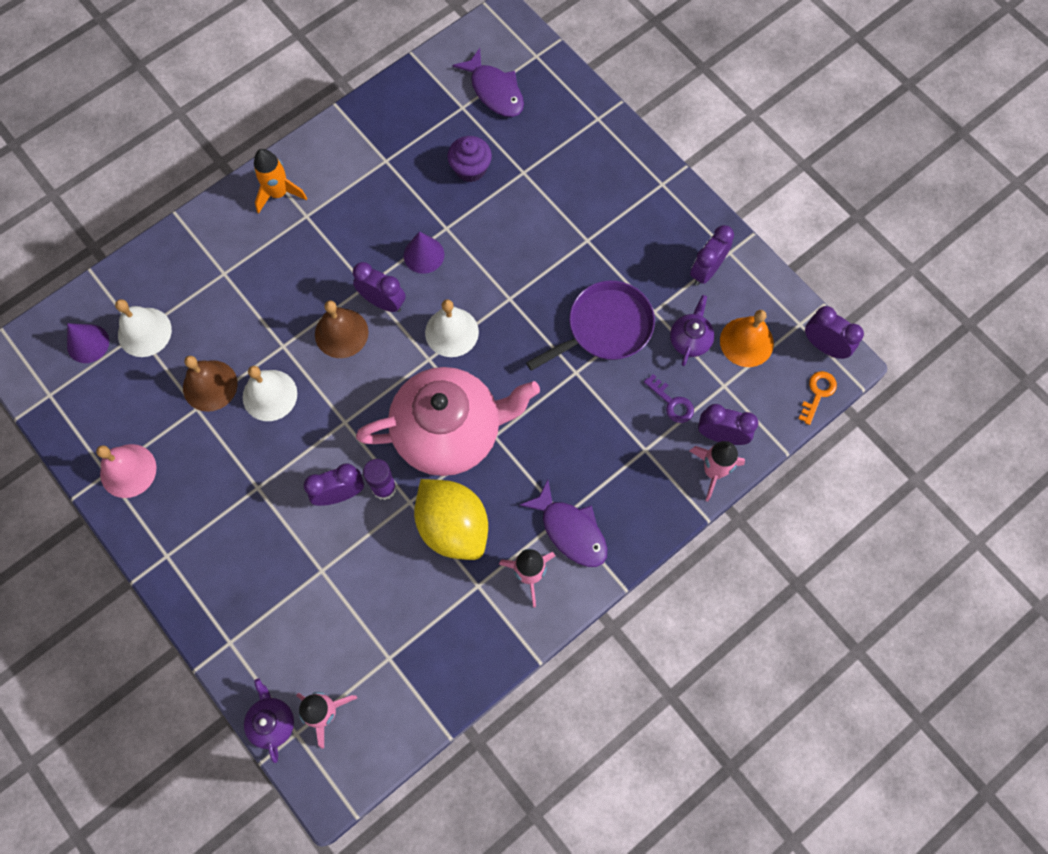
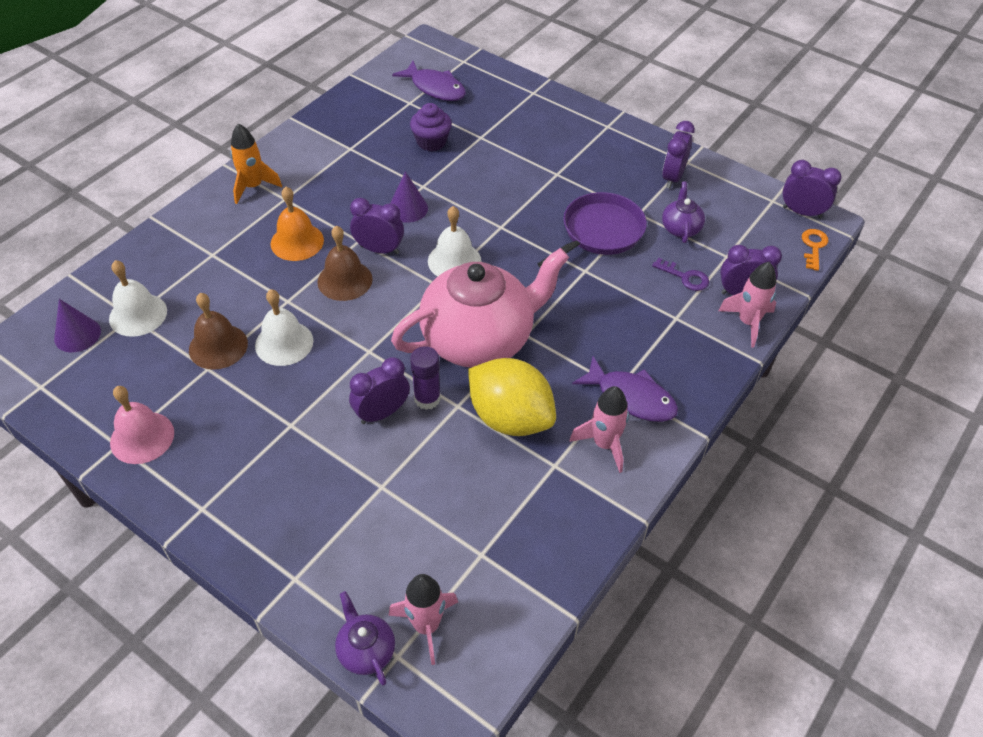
camera: 15 degrees left, 20 degrees down
orange bell [720,310,774,367] -> orange bell moved to [271,187,324,261]

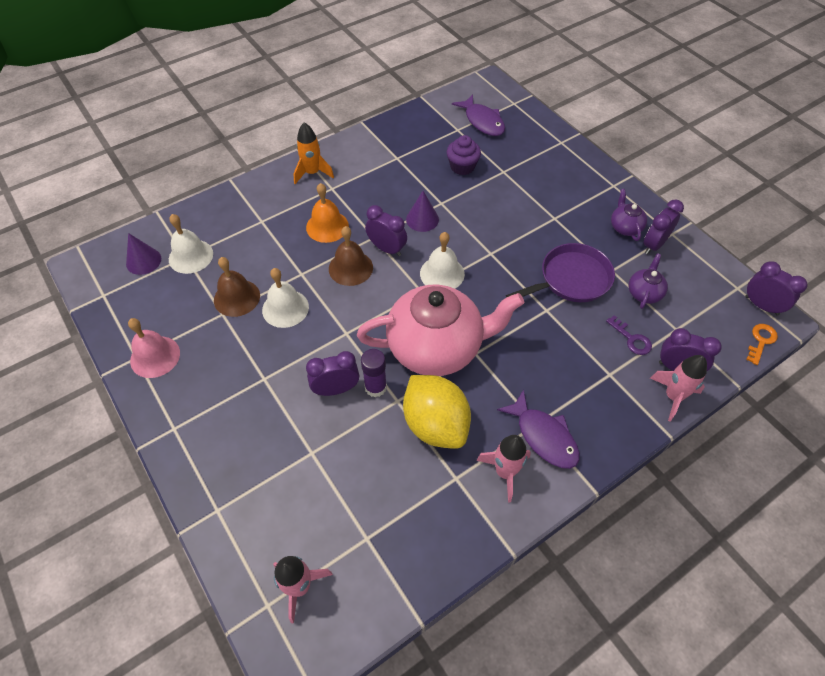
camera: 20 degrees right, 5 degrees up
purple teapot [335,591,395,686] -> purple teapot moved to [611,189,647,241]

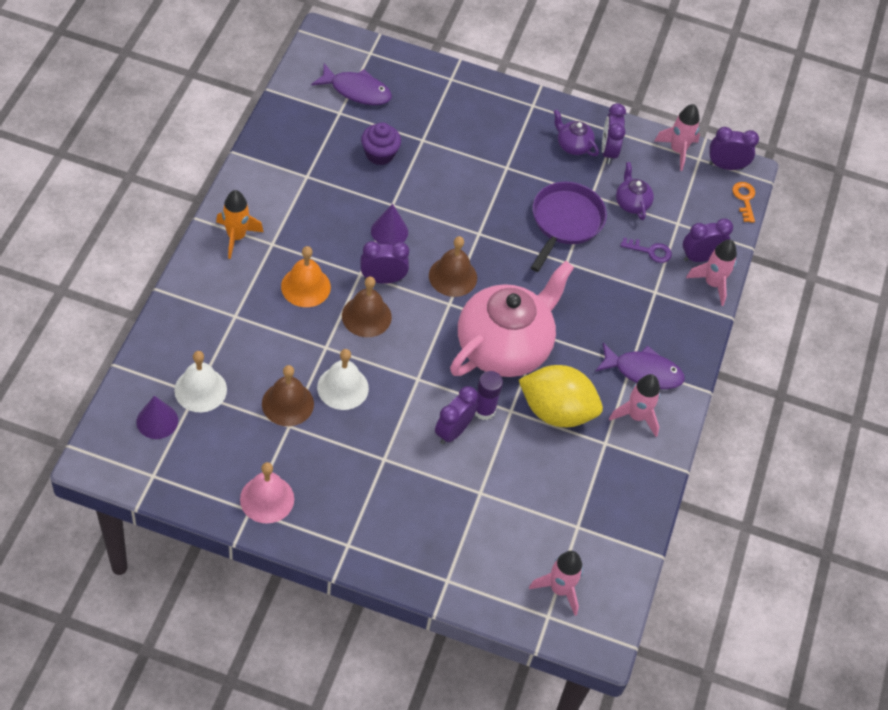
camera: 45 degrees left, 0 degrees up
white bell [420,232,465,289] -> brown bell [429,236,477,297]
none -> pink rocket [655,104,700,171]

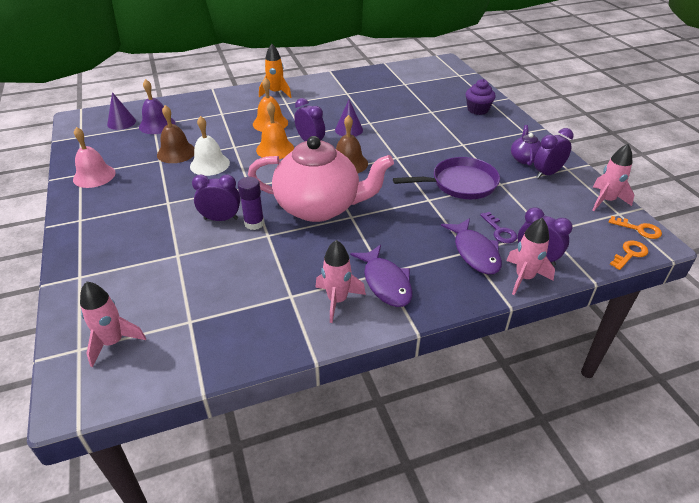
camera: 60 degrees right, 15 degrees down
white bell [174,351,227,412] -> purple bell [139,79,176,134]
purple fish [311,63,392,105] -> purple fish moved to [441,218,502,274]
brown bell [342,276,392,337] -> orange bell [256,102,294,159]
purple cupcake [361,122,401,165] -> purple cupcake moved to [466,79,496,115]
yellow lemon [519,365,603,427] -> none
purple teapot [616,162,654,220] -> none
purple clock [709,127,759,170] -> orange key [609,216,662,239]

